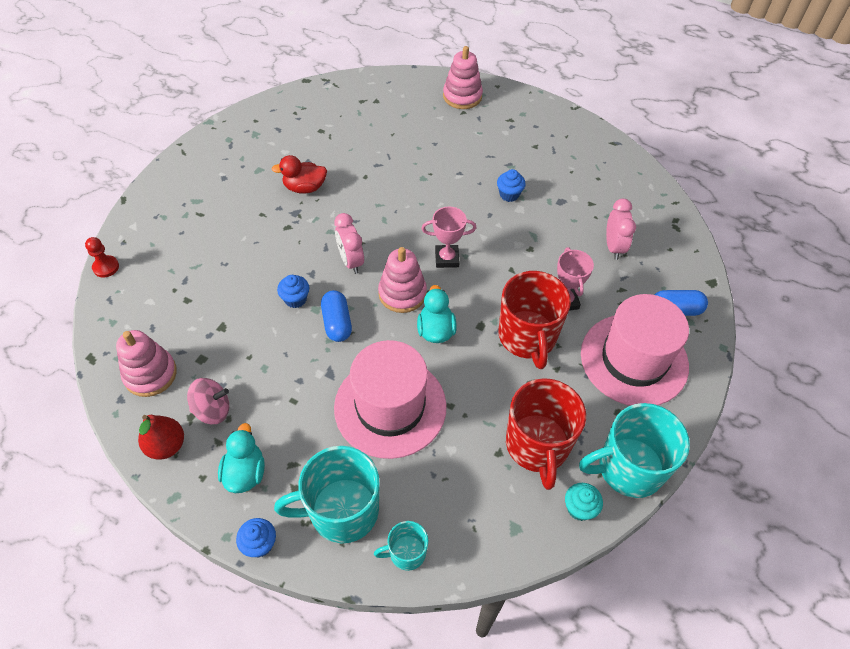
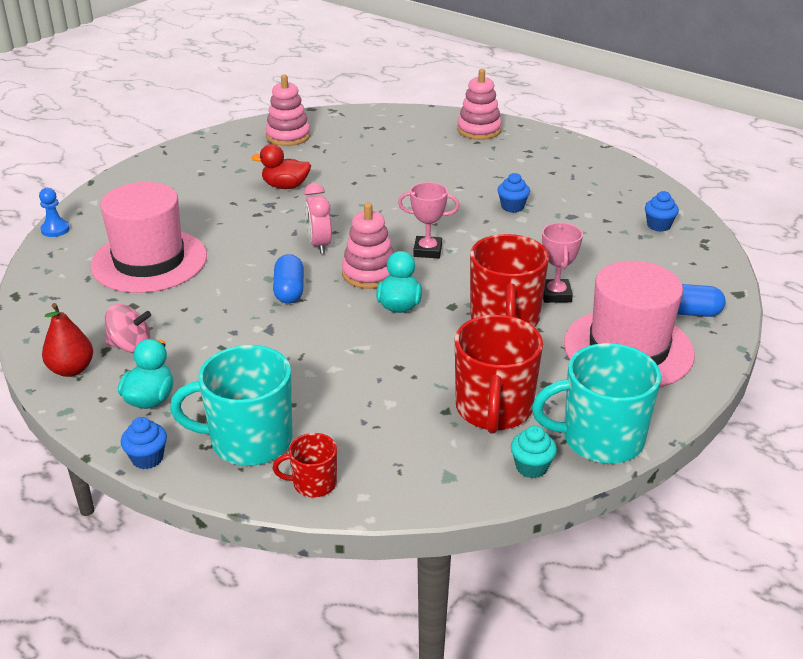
camera: 10 degrees right, 20 degrees down
red pawn [85,237,119,278] -> blue pawn [39,188,70,237]
pink stacking toy [116,330,177,397] -> pink stacking toy moved to [265,74,311,146]
blue cupcake [277,275,309,308] -> blue cupcake moved to [645,191,679,232]
pink hat [334,340,447,459] -> pink hat moved to [90,182,207,293]
turquoise mug [374,521,428,571] -> red mug [273,433,337,497]
pink clock [606,199,636,260] -> none

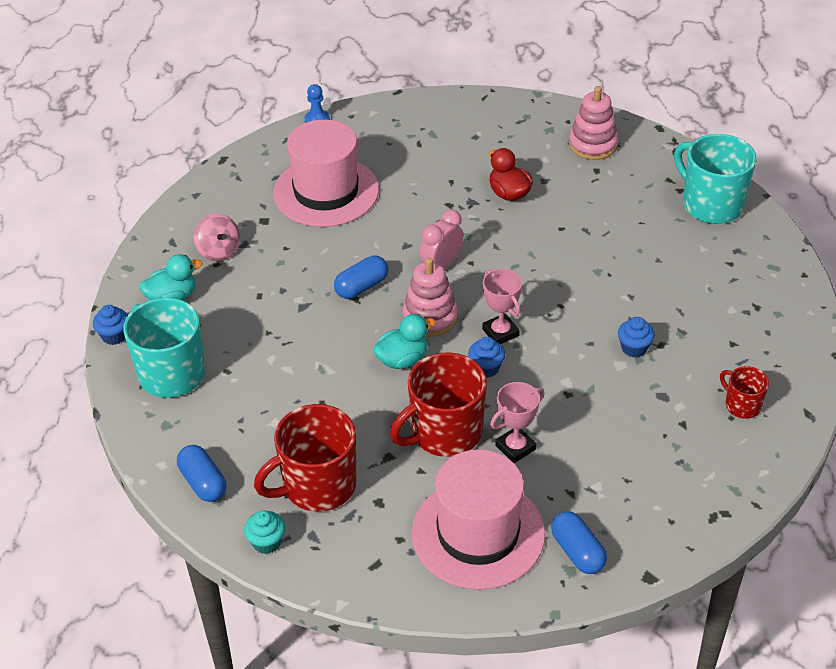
camera: 55 degrees right, 10 degrees up
red pear [42,303,93,377] -> none
red mug [273,433,337,497] -> red mug moved to [720,366,769,419]
pink stacking toy [457,69,502,140] -> none
turquoise mug [532,343,661,464] -> turquoise mug moved to [674,134,757,224]
blue cupcake [645,191,679,232] -> blue cupcake moved to [468,337,505,378]
none -> blue capsule [177,445,227,502]

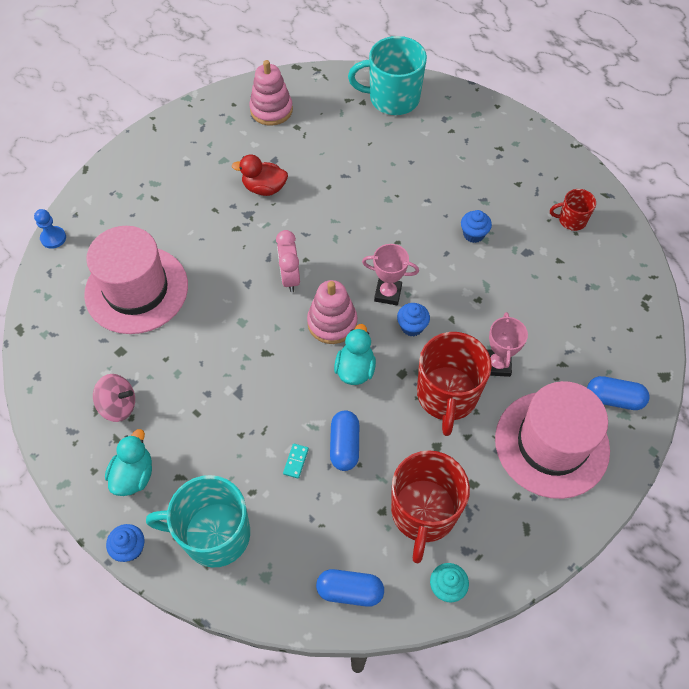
camera: 50 degrees left, 15 degrees up
blue capsule [334,256,388,299] -> blue capsule moved to [330,410,359,471]
none -> turquoise domino [283,443,309,479]

